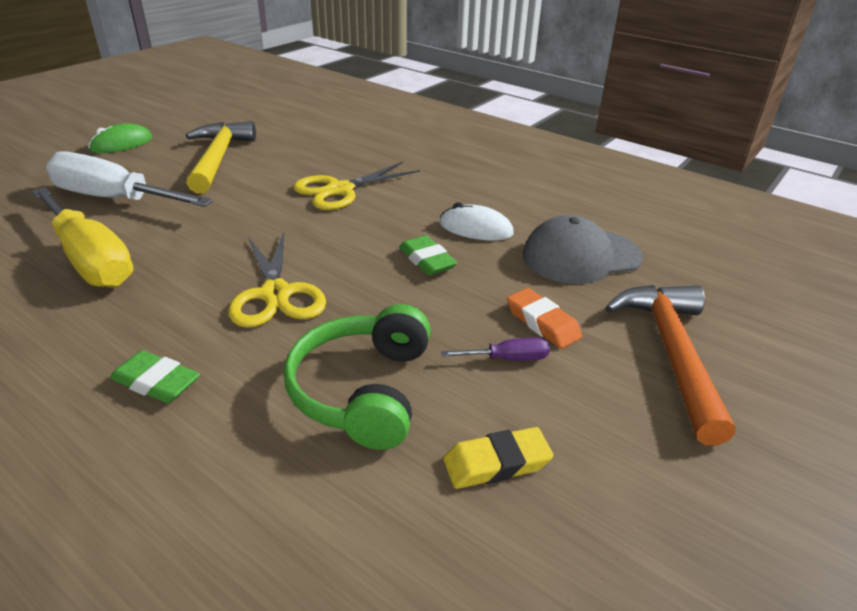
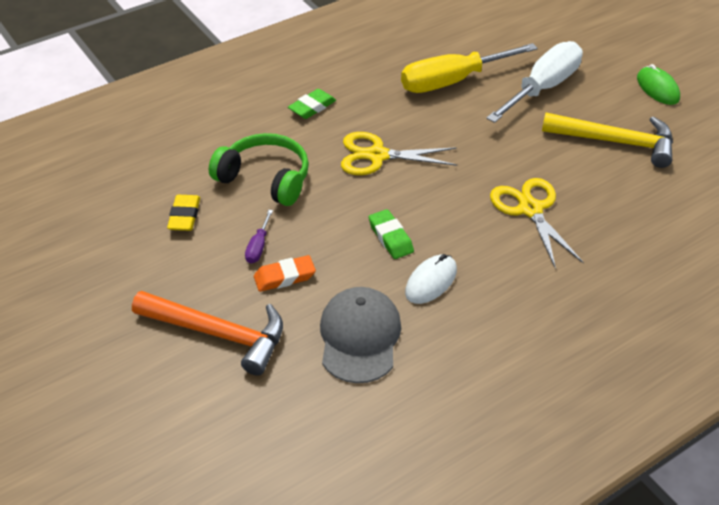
camera: 110 degrees right, 10 degrees up
green eraser [399,235,457,275] -> green eraser turned 75 degrees clockwise [369,209,414,259]

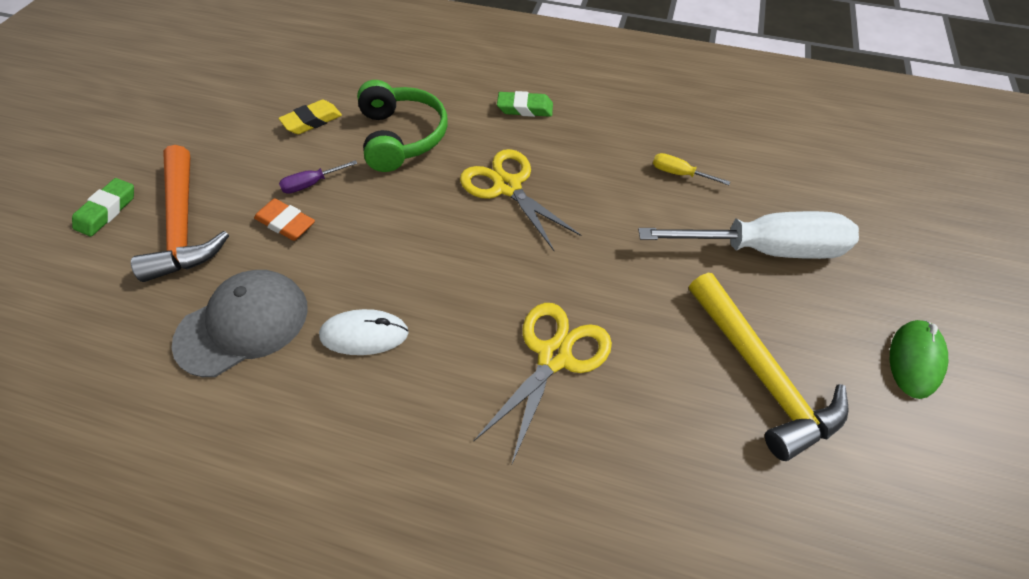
camera: 50 degrees right, 10 degrees up
green eraser [369,209,414,259] -> green eraser moved to [72,178,134,237]
yellow screwdriver [401,43,538,93] -> yellow screwdriver [653,153,730,185], size x0.41

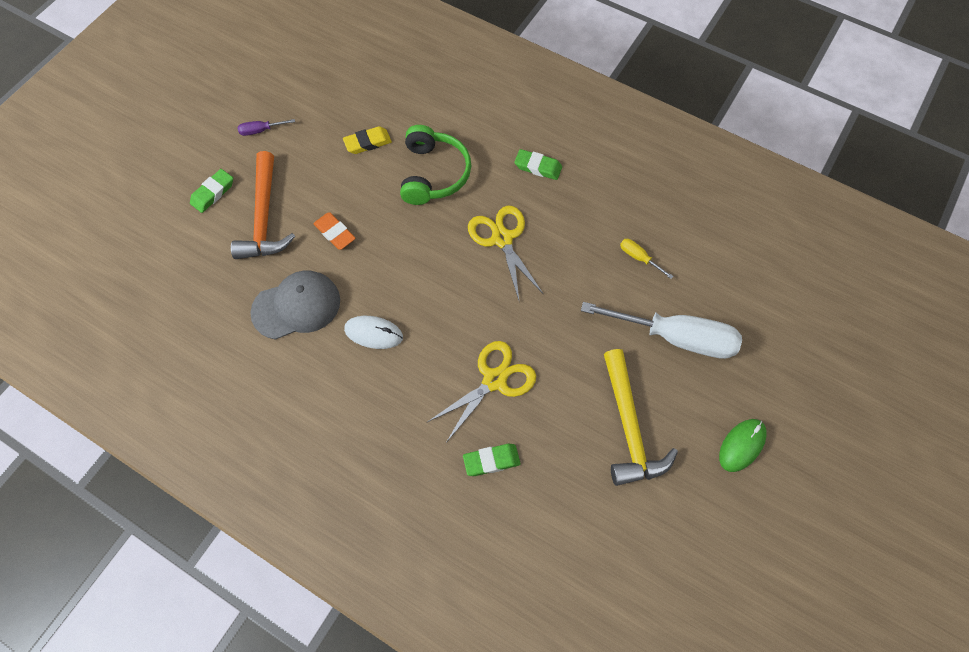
camera: 15 degrees right, 10 degrees up
purple screwdriver [279,160,357,194] -> purple screwdriver moved to [238,119,295,136]
none -> green eraser [463,444,521,476]

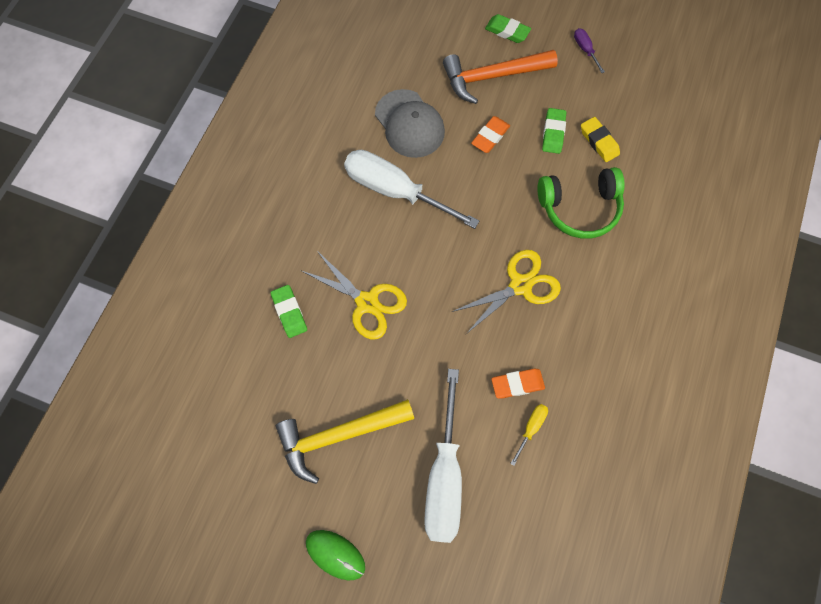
camera: 80 degrees right, 5 degrees up
white mouse [344,316,403,349] -> white screwdriver [344,150,479,229]
green eraser [514,149,562,180] -> green eraser moved to [542,108,566,154]
none -> orange eraser [491,369,545,398]

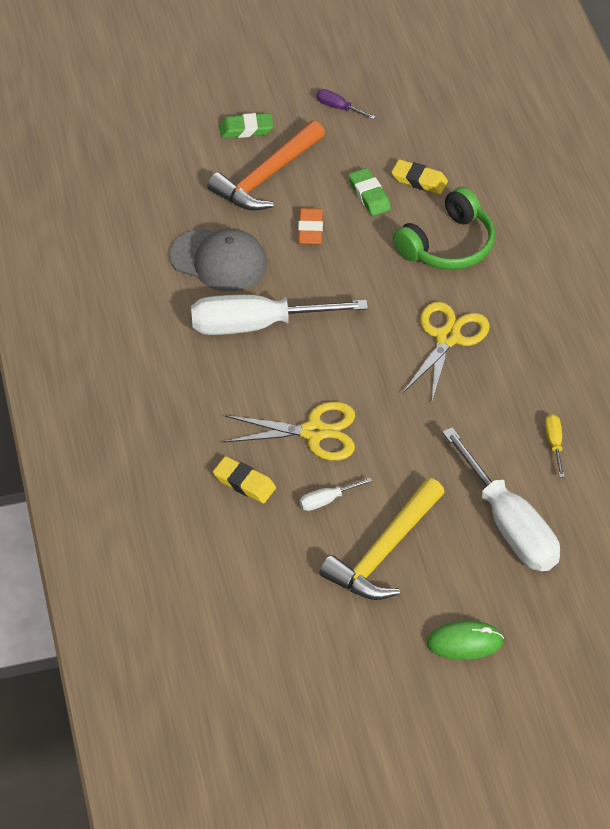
camera: 35 degrees left, 20 degrees down
green eraser [271,285,307,338] -> yellow eraser [213,456,276,503]
orange eraser [491,369,545,398] -> none
none -> white screwdriver [300,478,372,511]

